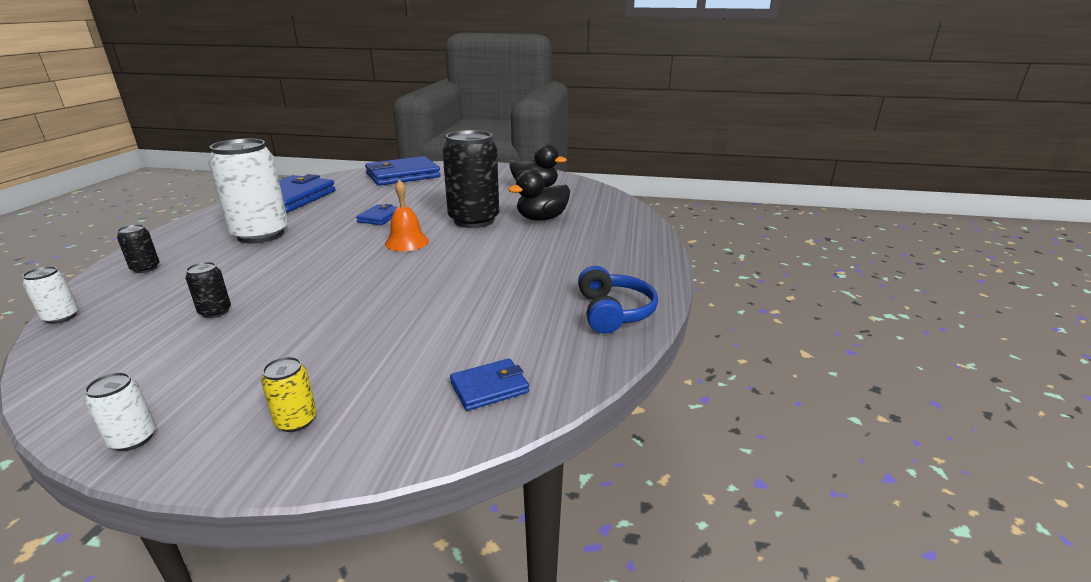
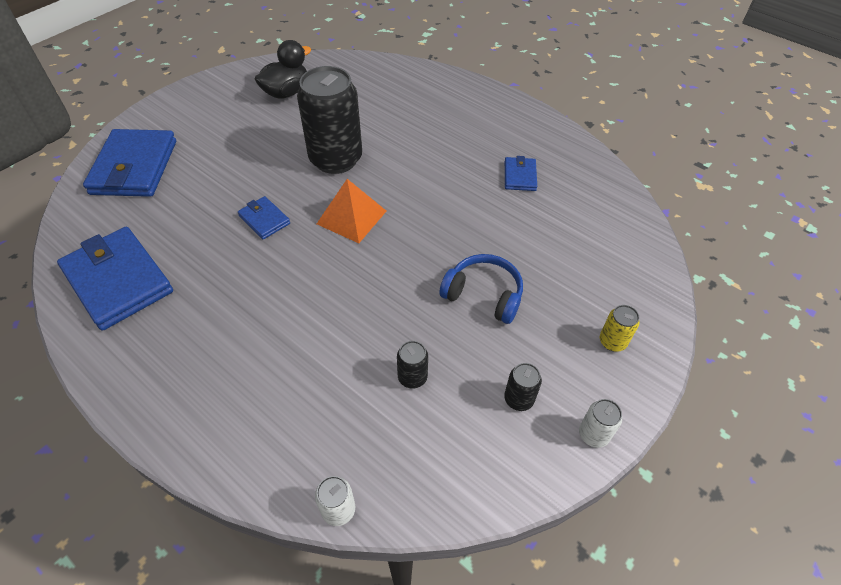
camera: 60 degrees left, 25 degrees up
black can [117,224,160,273] -> black can moved to [504,363,542,411]
white can [209,138,288,244] -> none
orange bell [385,180,429,251] -> orange pyramid [317,179,386,243]
blue wallet [450,358,529,411] -> blue wallet moved to [505,156,537,191]
black duck [508,170,570,221] -> none
blue headphones [578,266,658,334] -> blue headphones moved to [439,254,523,324]

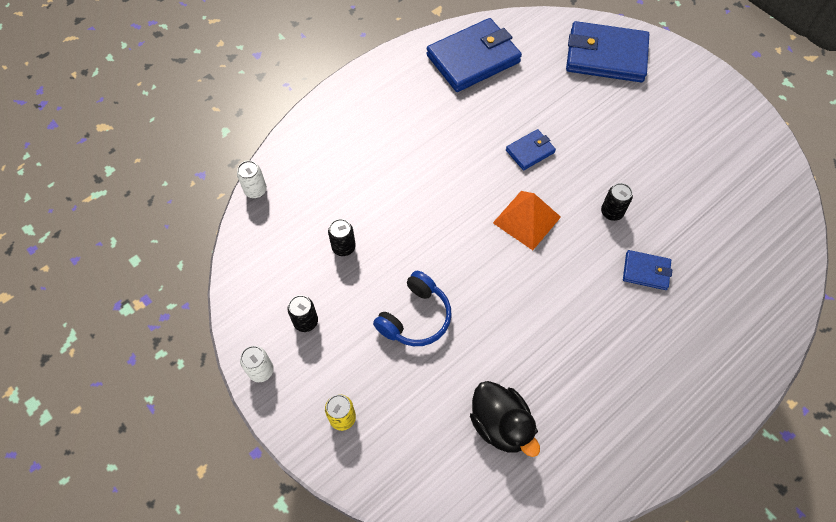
camera: 100 degrees right, 10 degrees up
black duck [255,40,311,99] -> black duck moved to [470,381,540,457]
black can [297,66,362,174] -> black can [601,183,633,221], size x0.42
blue wallet [505,156,537,191] -> blue wallet moved to [623,250,672,290]

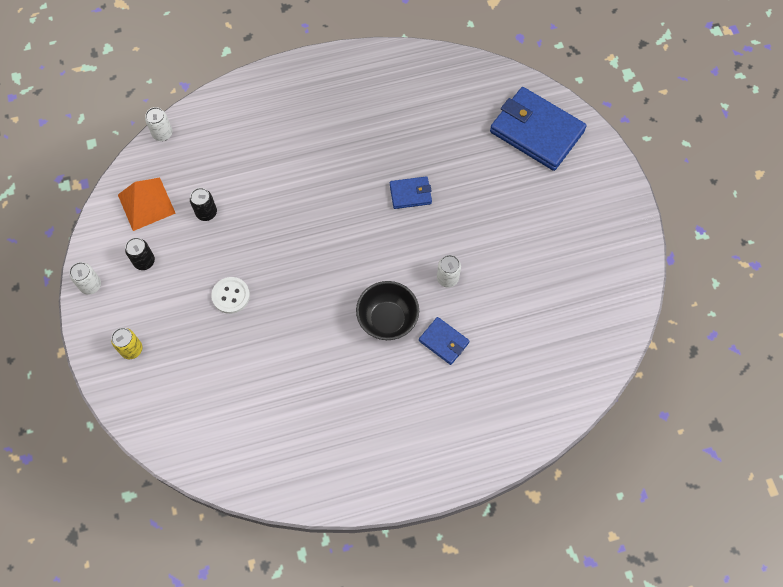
camera: 25 degrees right, 5 degrees up
blue headphones [373,271,452,346] -> white button [211,277,250,314]
blue wallet [427,18,522,92] -> none
black duck [470,381,540,457] -> none
orange pyramid [493,191,561,250] -> orange pyramid moved to [118,178,176,231]
black can [601,183,633,221] -> white can [437,255,461,287]
none -> black bowl [356,281,419,340]

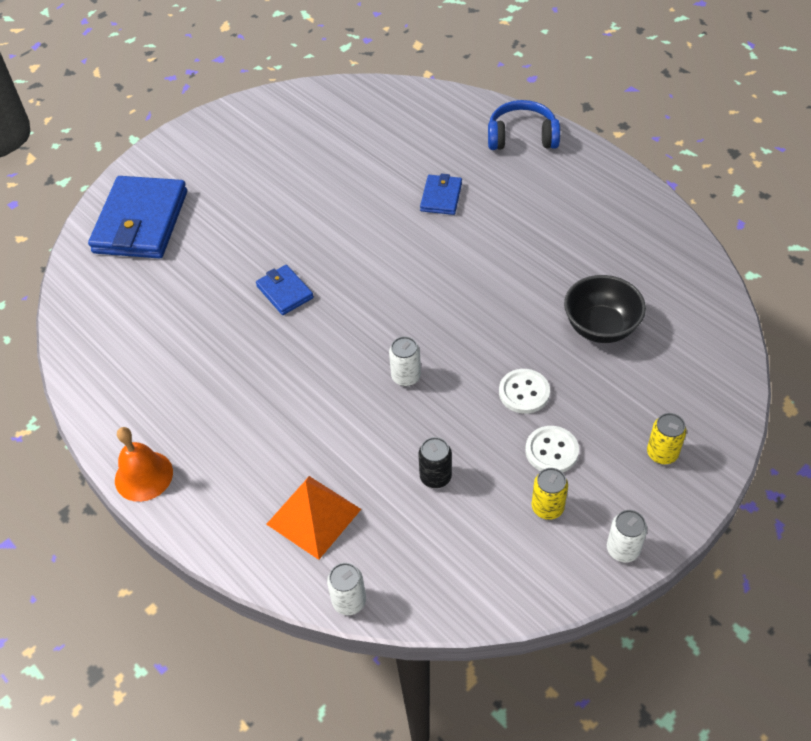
camera: 115 degrees left, 15 degrees down
orange pyramid [118,178,176,231] -> orange pyramid moved to [266,476,361,560]
black can [125,238,155,270] -> yellow can [532,468,568,520]
black bowl [356,281,419,340] -> black bowl moved to [564,275,646,343]
white can [437,255,461,287] -> white can moved to [389,336,421,386]
none -> orange bell [115,427,173,502]
none -> blue headphones [488,100,560,150]
none -> white button [525,426,579,472]

